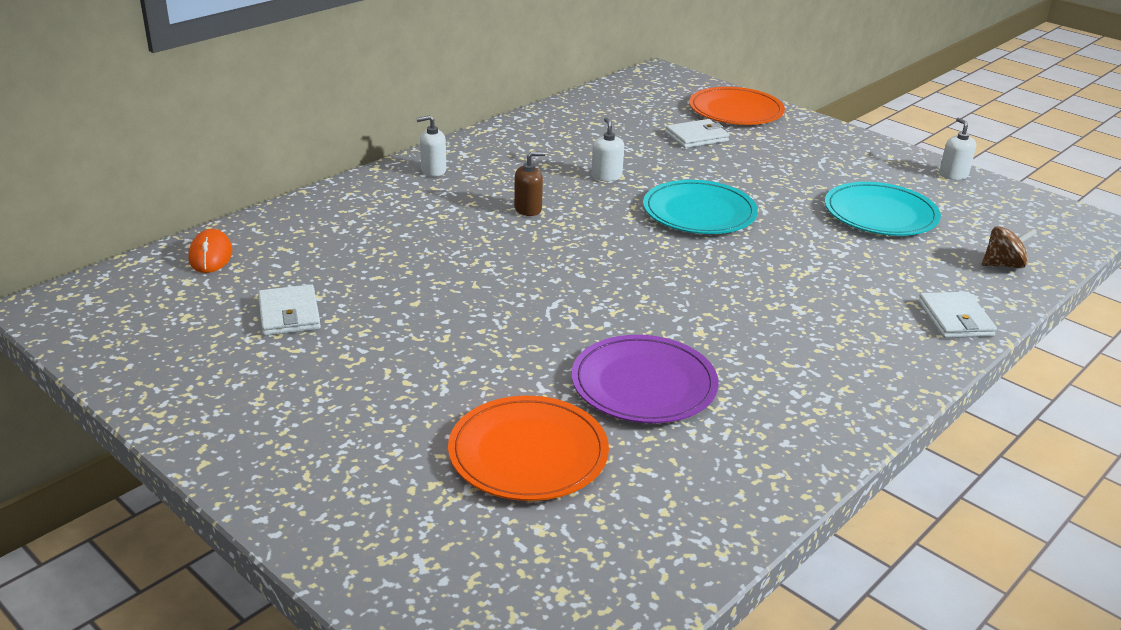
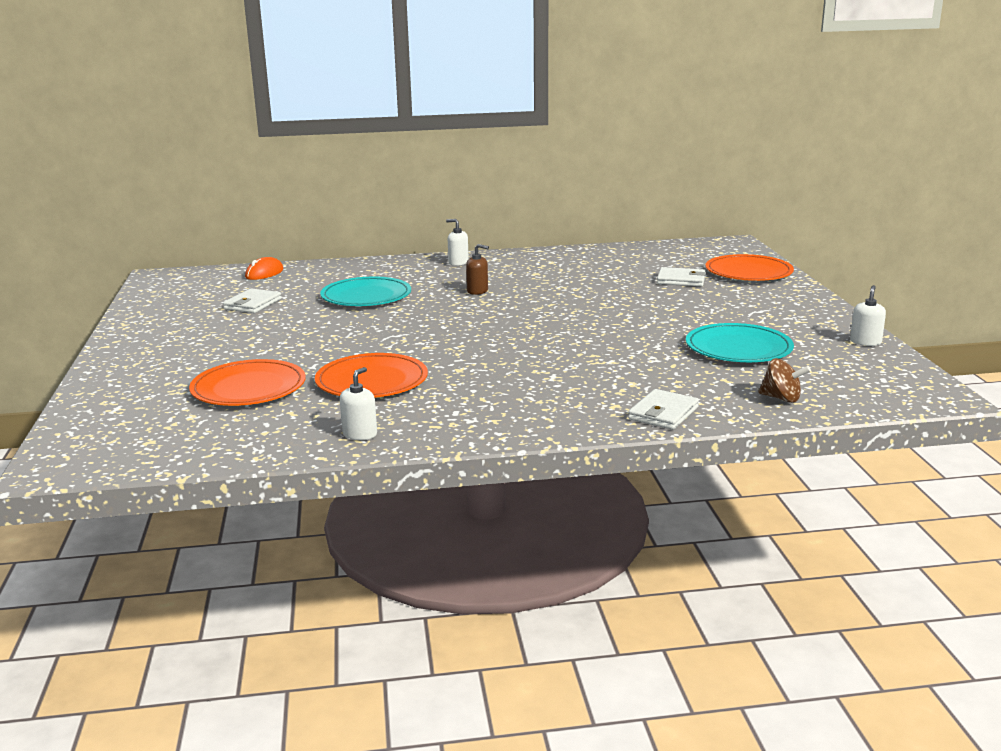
camera: 40 degrees right, 10 degrees down
purple plate [572,335,719,423] -> orange plate [315,353,428,398]
white soap dispenser [591,118,624,181] -> white soap dispenser moved to [340,367,377,440]
turquoise plate [643,180,758,234] -> turquoise plate moved to [320,277,411,306]

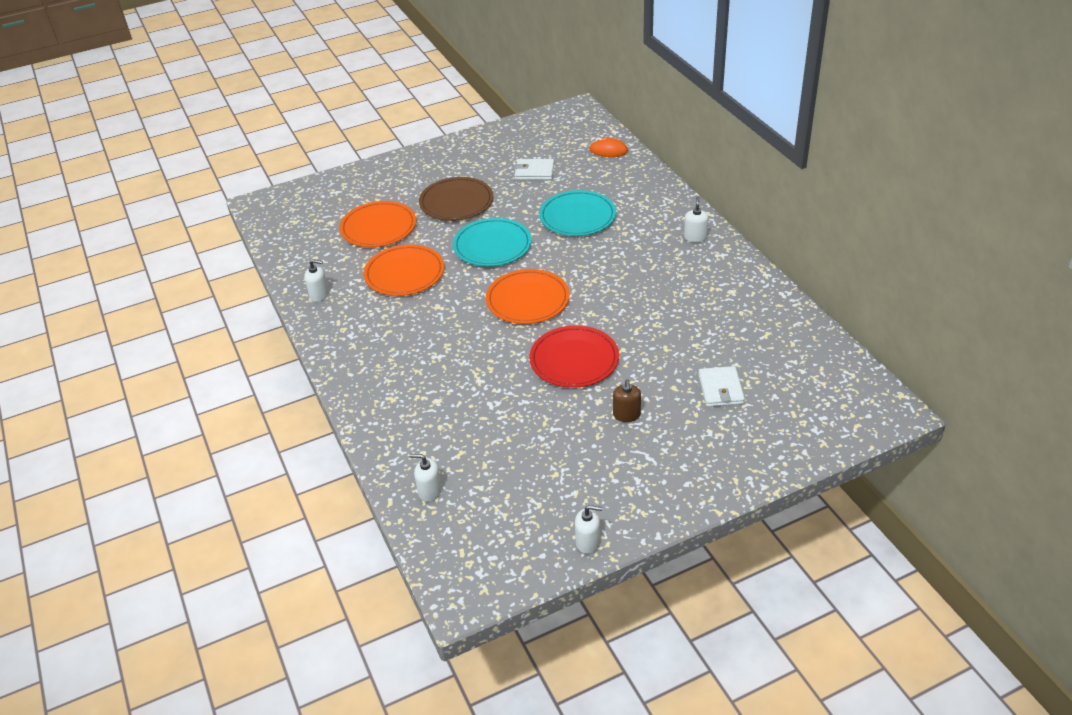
camera: 75 degrees right, 20 degrees up
brown soap dispenser [466,244,489,295] -> brown soap dispenser moved to [613,379,641,422]
white wallet [628,389,699,430] -> none
turquoise plate [686,323,794,362] -> turquoise plate moved to [453,218,532,267]
orange plate [705,254,794,281] -> orange plate moved to [486,269,570,324]
brown spinning top [758,358,811,403] -> white soap dispenser [409,454,442,502]
none -> brown plate [419,177,494,221]
none -> red plate [529,325,619,388]

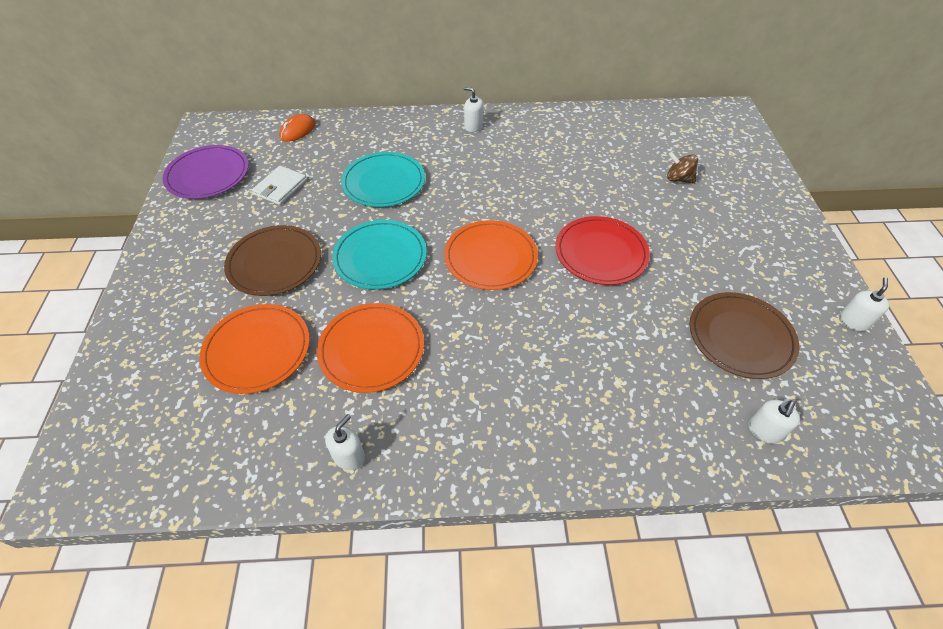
camera: 70 degrees left, 10 degrees up
brown soap dispenser [613,379,641,422] -> none
white wallet [698,366,745,407] -> brown spinning top [667,152,698,184]
none -> purple plate [162,145,249,199]
none -> brown plate [690,292,799,379]

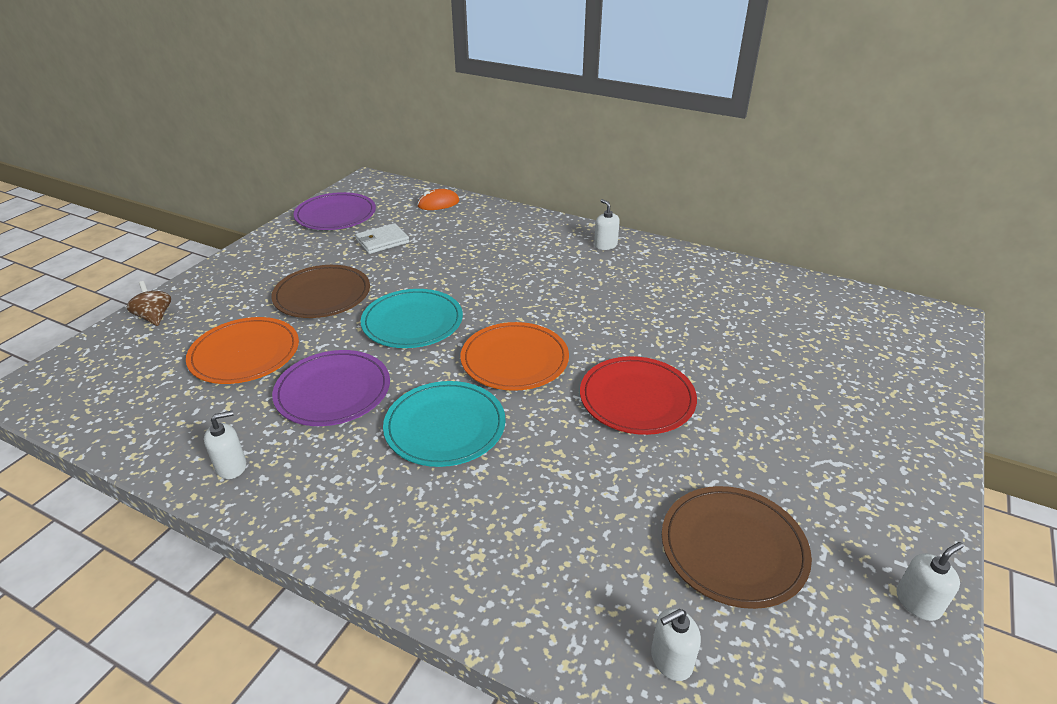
camera: 30 degrees right, 15 degrees down
orange plate [317,303,424,393] -> purple plate [272,350,390,426]
turquoise plate [341,152,425,207] -> turquoise plate moved to [383,381,506,467]
brown spinning top [667,152,698,184] -> brown spinning top moved to [127,281,171,326]

